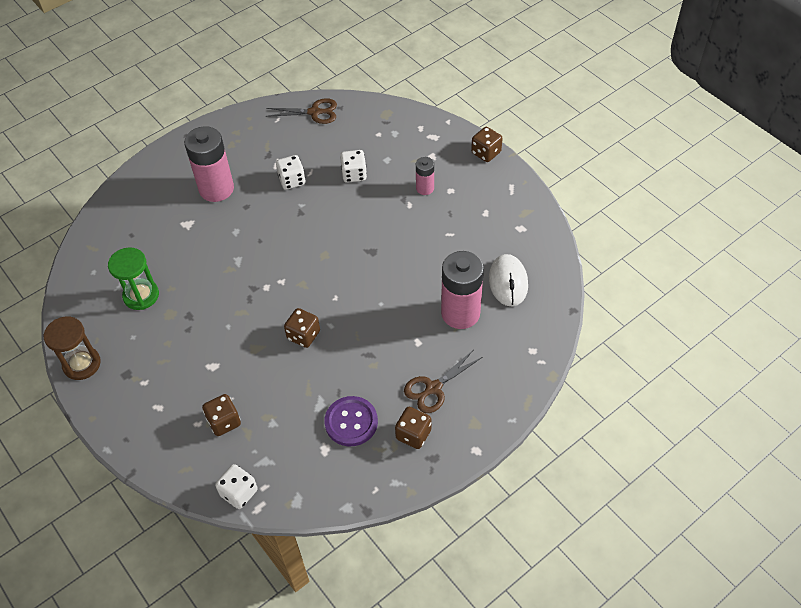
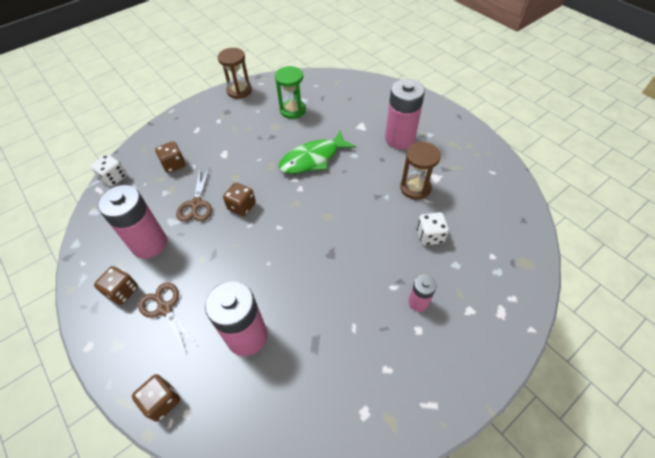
camera: 90 degrees right, 0 degrees up
brown scissors [266,98,337,124] -> brown scissors moved to [176,168,212,221]
white dice [276,155,306,190] -> brown hourglass [400,142,441,200]
purple button [325,396,378,446] -> pink battery [98,185,167,259]
brown dice [471,127,503,162] -> brown dice moved to [132,374,180,422]
white mouse [489,254,528,307] -> none
none -> green fish [279,131,356,174]

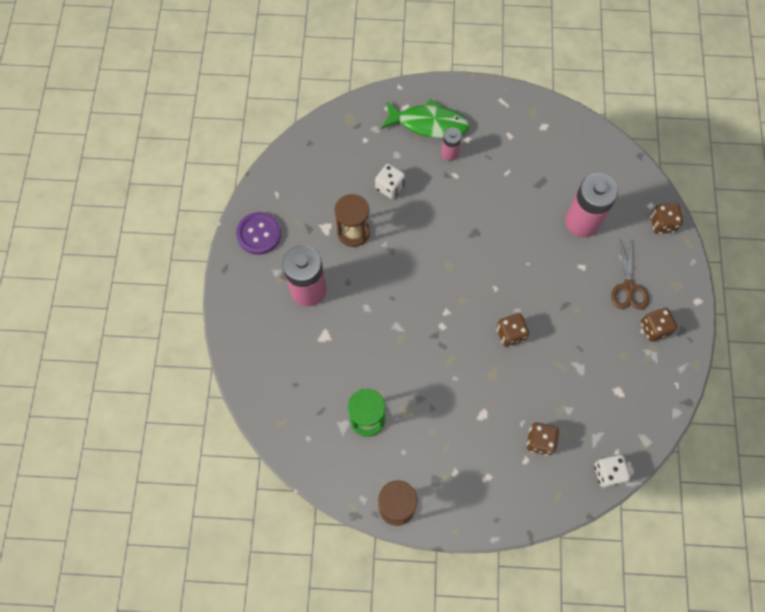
camera: 140 degrees left, 15 degrees up
pink battery [98,185,167,259] -> none
brown scissors [176,168,212,221] -> none
green fish [279,131,356,174] -> green fish moved to [381,99,469,138]
none -> purple button [236,212,281,255]

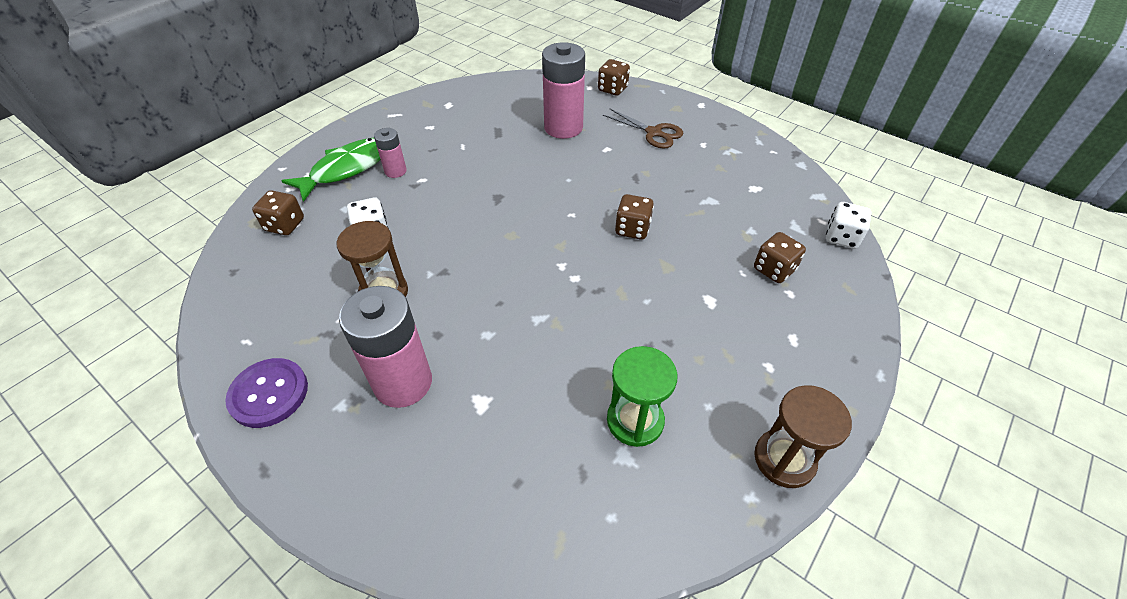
camera: 55 degrees left, 20 degrees down
brown dice [641,308,677,342] -> brown dice moved to [252,190,304,235]

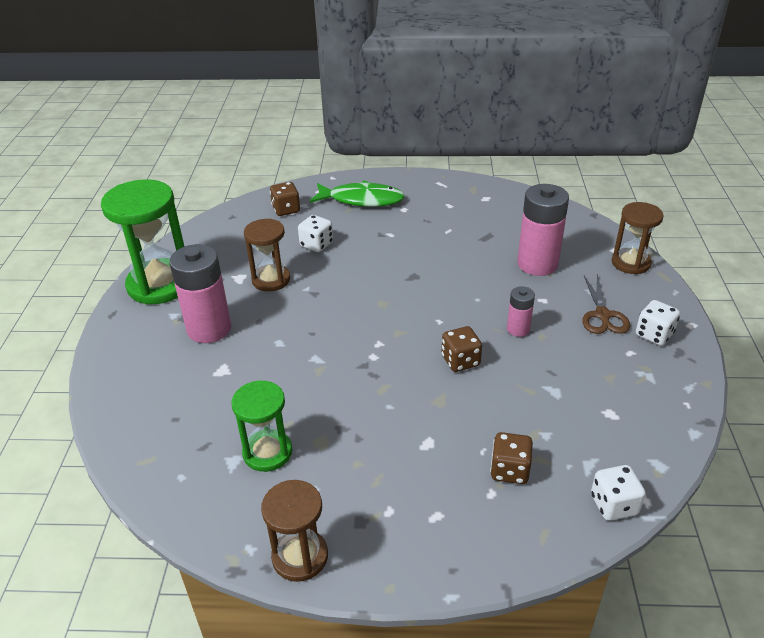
camera: 55 degrees right, 10 degrees down
purple button [225,358,308,428] -> green hourglass [101,179,184,304]
pink battery [374,128,407,178] -> pink battery moved to [507,286,535,337]
brown dice [598,59,630,96] -> brown hourglass [612,202,664,274]
none -> white dice [636,300,680,346]

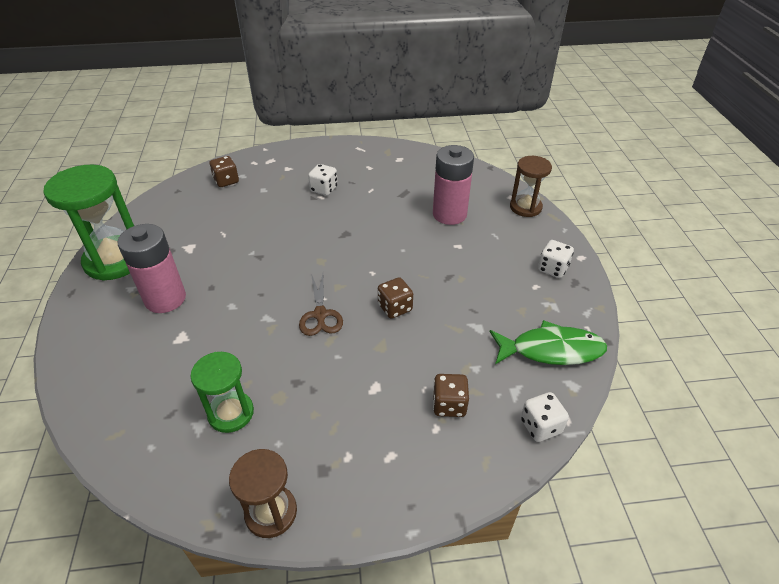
camera: 10 degrees left, 5 degrees up
brown hourglass [244,219,290,291] -> none
white dice [298,215,333,252] -> white dice moved to [308,164,338,196]
green fish [310,180,405,207] -> green fish moved to [490,320,607,365]
pink battery [507,286,535,337] -> none
brown scissors [582,274,630,334] -> brown scissors moved to [299,274,343,336]

